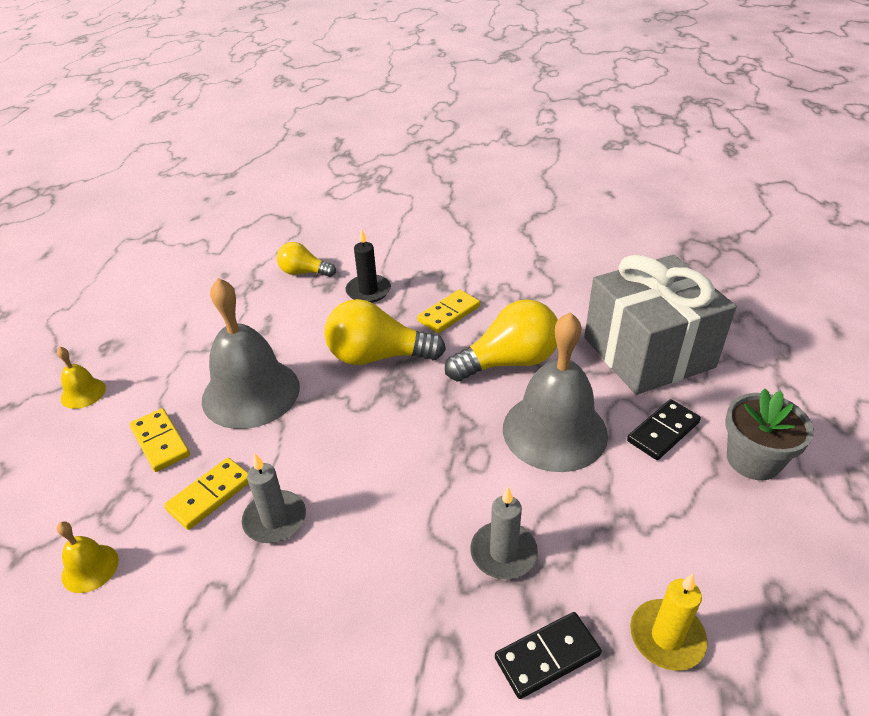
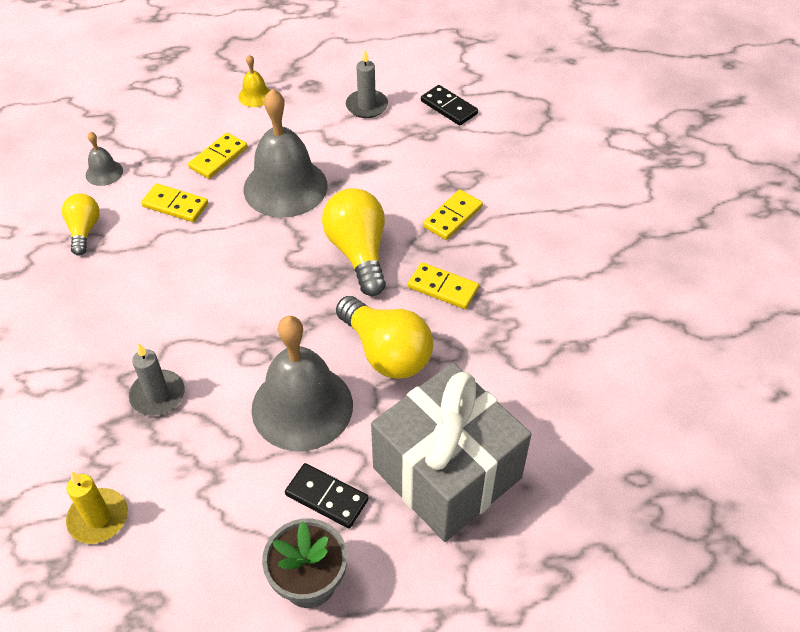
camera: 70 degrees right, 10 degrees up
yellow bell [57,521,119,593] -> grey bell [86,132,123,186]
grey candle [242,454,306,543] -> grey candle moved to [346,50,388,118]
yellow light bulb [277,242,336,277] -> yellow light bulb moved to [62,193,100,256]
black candle [346,228,391,303] -> yellow domino [423,190,483,240]
black domino [495,612,602,699] -> black domino moved to [421,85,478,126]

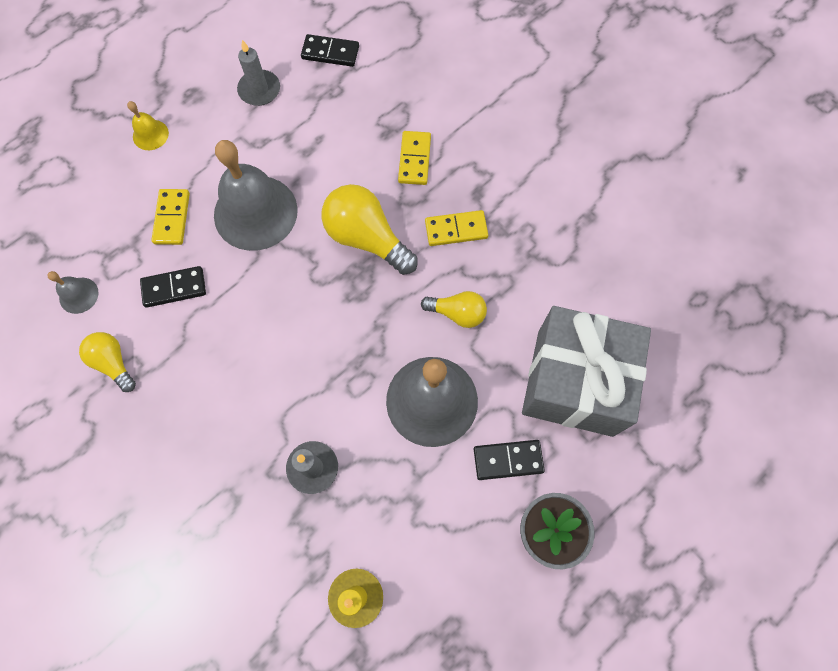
camera: 35 degrees left, 20 degrees up
yellow domino [141,183,208,222] -> black domino [140,266,206,308]
yellow light bulb [336,296,433,379] -> yellow light bulb [421,291,487,328], size x0.59

